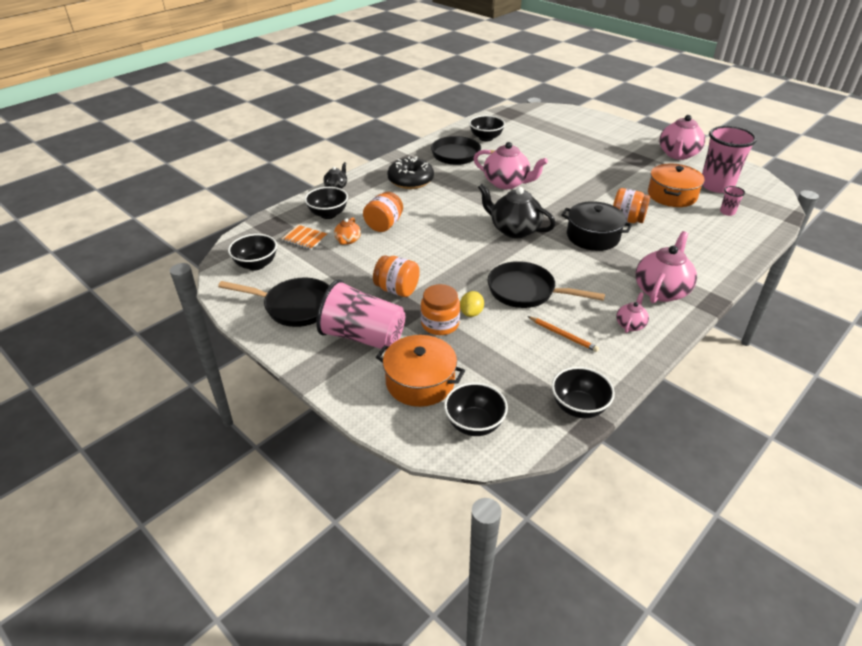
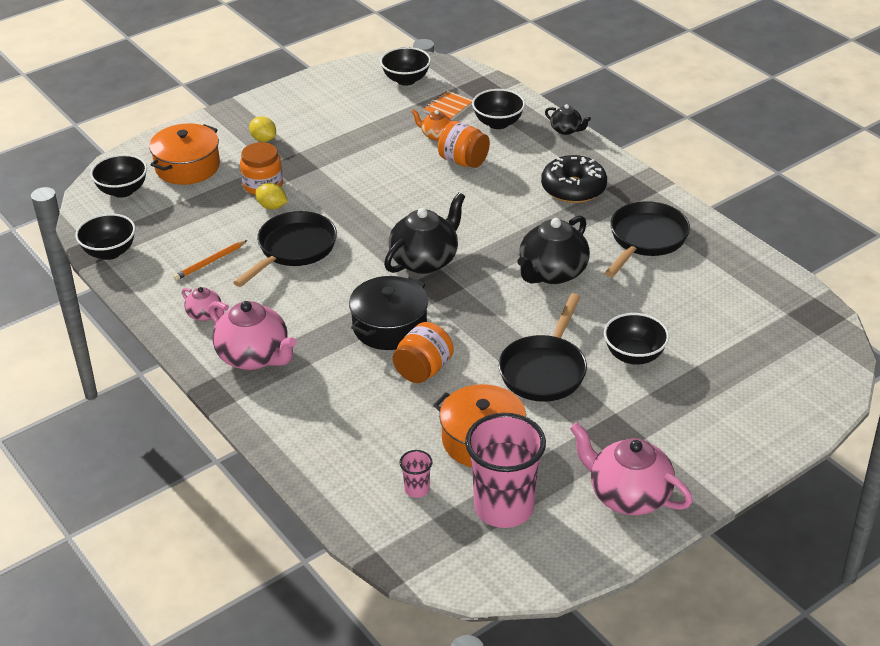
camera: 100 degrees right, 0 degrees up
black pan [218,278,329,327] -> black pan moved to [498,293,587,402]
pink cup [316,279,405,350] -> yellow lemon [249,116,276,142]
orange jar [373,255,420,297] -> none
black bowl [469,115,505,141] -> black bowl moved to [604,313,669,365]
pink teapot [473,142,548,189] -> black teapot [517,215,590,284]

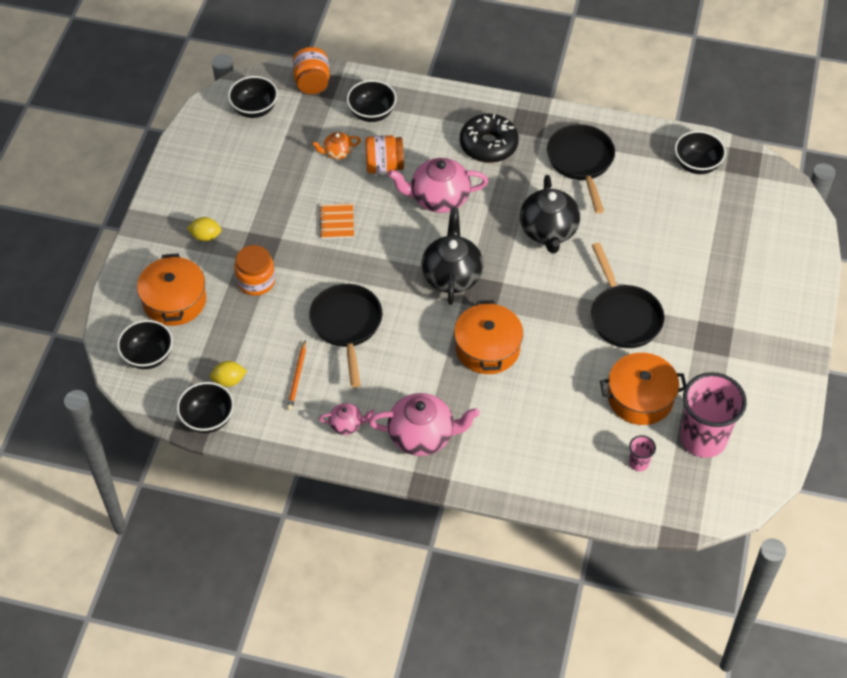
camera: 40 degrees left, 15 degrees up
yellow lemon [255,183,288,210] -> yellow lemon moved to [210,361,247,387]
black pot [349,276,428,350] -> orange pot [454,300,523,374]
orange jar [393,322,454,383] -> orange jar moved to [293,47,330,94]
orange notebook [423,91,473,120] -> orange notebook moved to [319,203,354,239]
black teapot [545,104,591,135] -> none
pink teapot [570,422,693,515] -> pink teapot moved to [388,158,488,213]
black bowl [604,313,669,365] -> black bowl moved to [675,131,726,174]

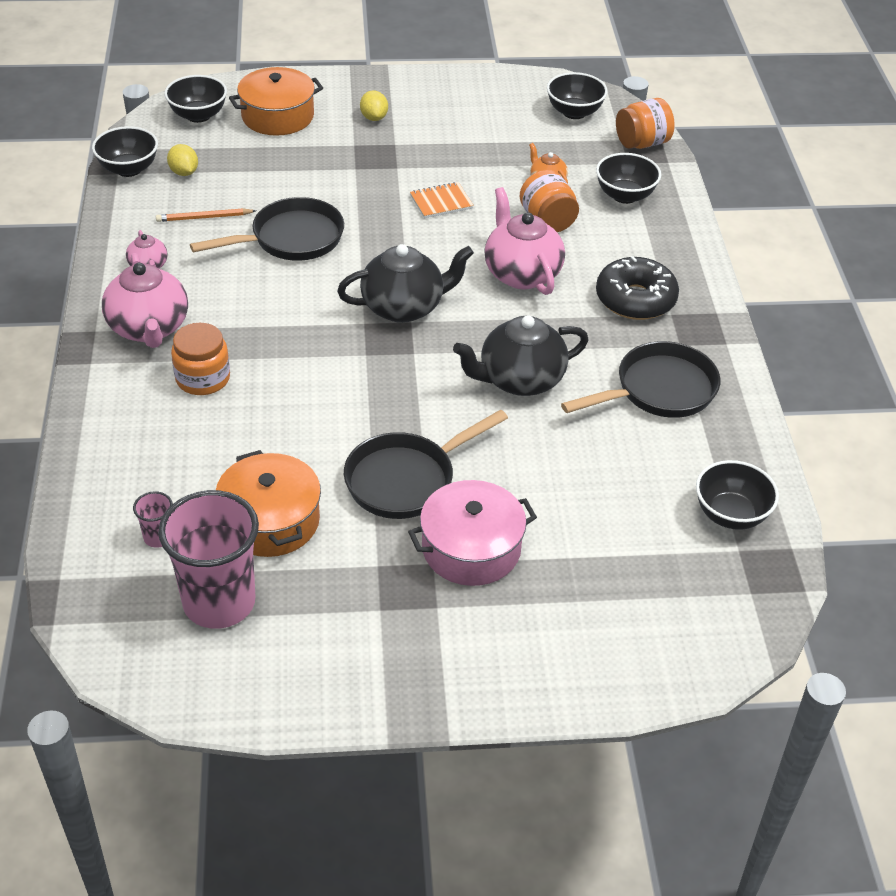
camera: 70 degrees right, 10 degrees down
orange jar [234,245,275,296] -> orange jar moved to [171,323,230,395]
orange pot [454,300,523,374] -> none
none -> pink pot [408,480,537,586]

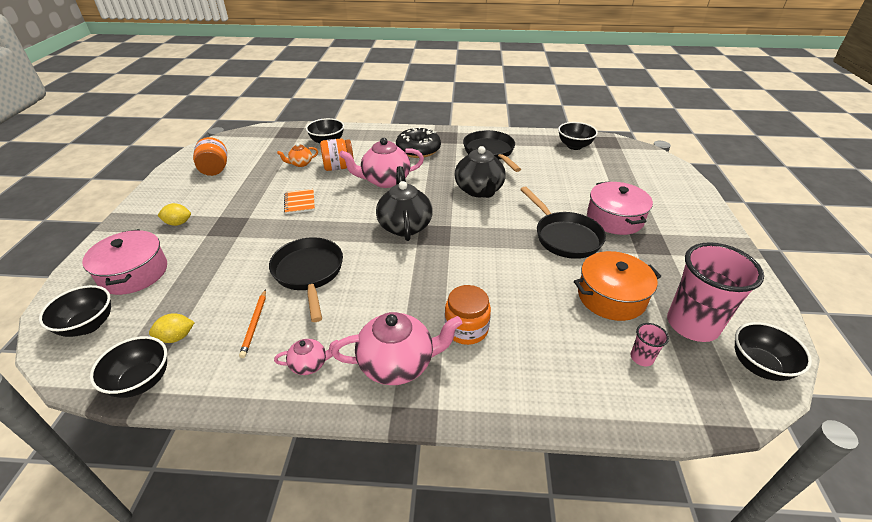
camera: 80 degrees left, 5 degrees down
orange pot [229,67,323,136] -> pink pot [82,229,167,295]
black bowl [547,72,608,119] -> black bowl moved to [735,322,812,381]
orange jar [616,98,675,149] -> orange jar moved to [193,137,227,176]

